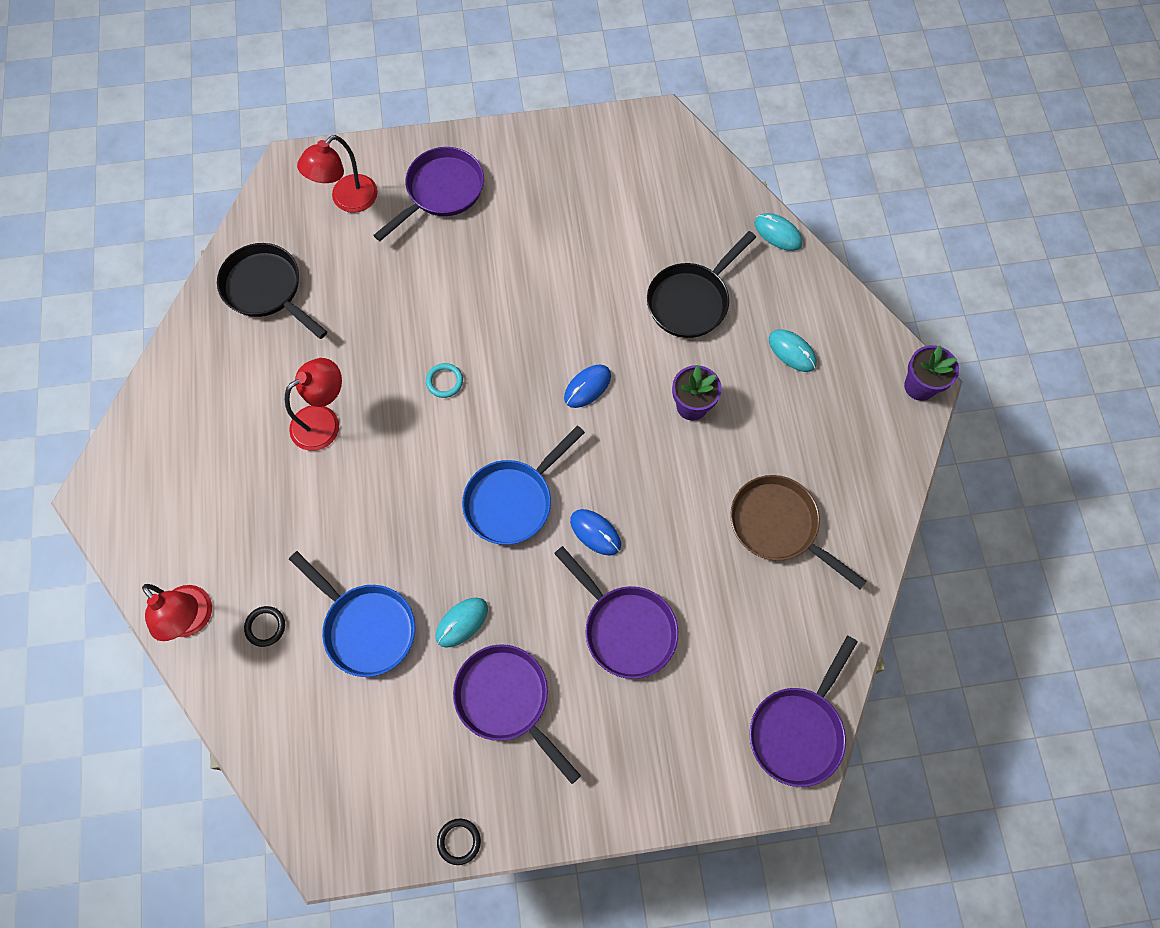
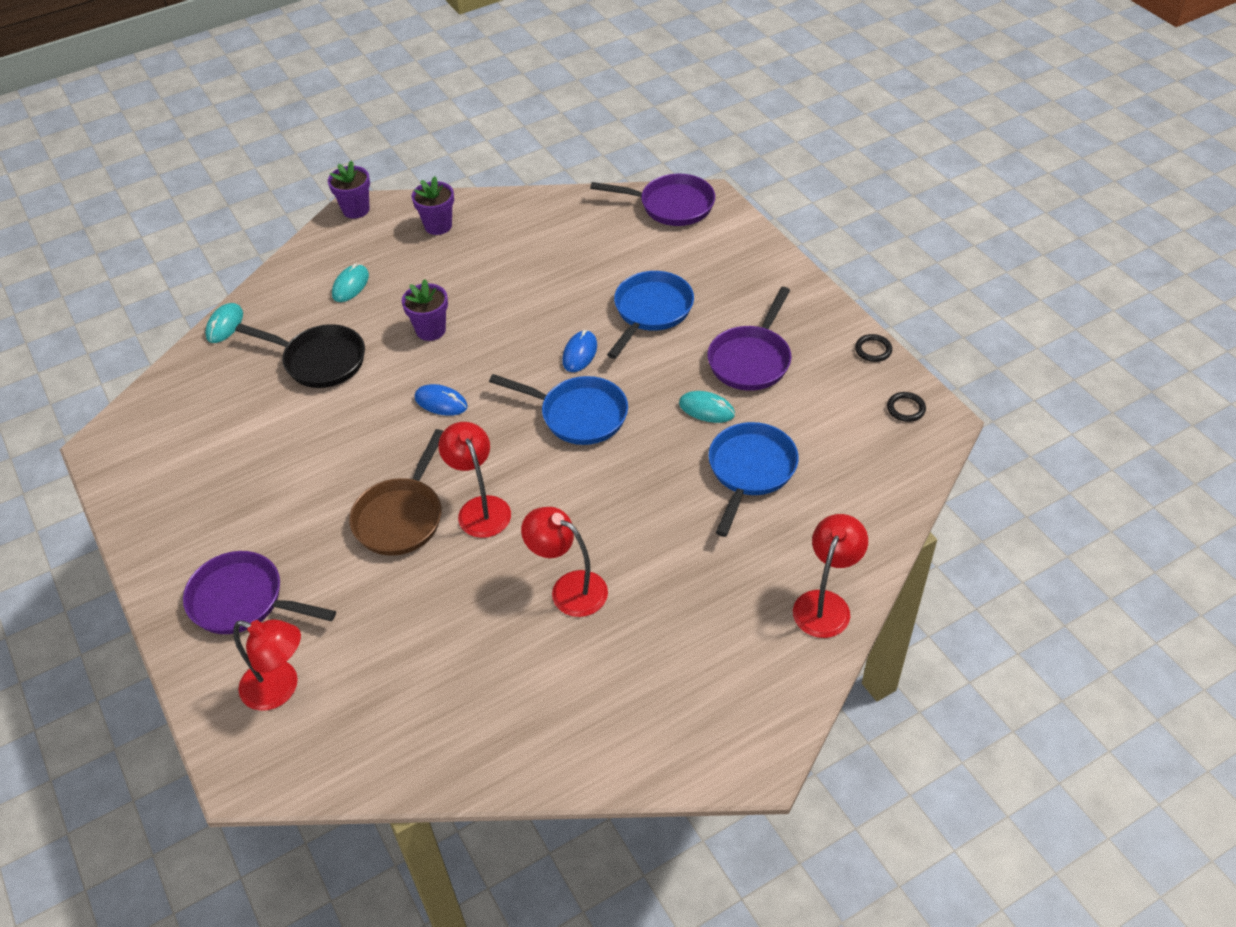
camera: 110 degrees left, 20 degrees down
black pan [217,243,327,339] -> none
black ring [244,606,285,647] -> black ring moved to [887,392,926,422]
turquoise ring [426,363,463,398] -> red lamp [438,422,511,538]
purple pan [554,546,678,679] -> blue pan [607,271,694,359]
brown pan [730,475,867,589] -> brown pan moved to [349,429,443,556]
none -> purple flower pot [412,176,454,235]

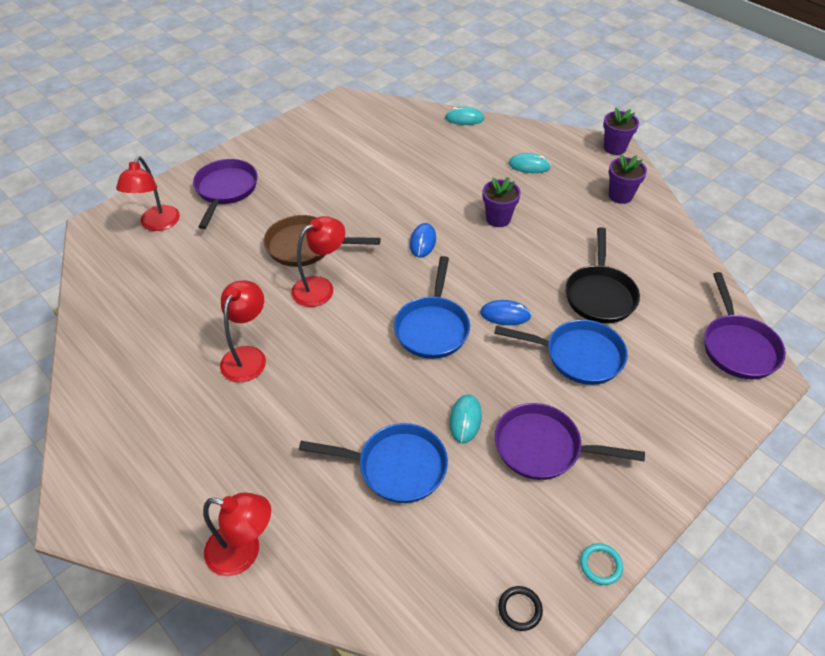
camera: 75 degrees right, 0 degrees up
black pan [235,324,365,388] -> black pan moved to [565,227,640,324]
black ring [855,334,892,362] -> turquoise ring [580,543,623,585]

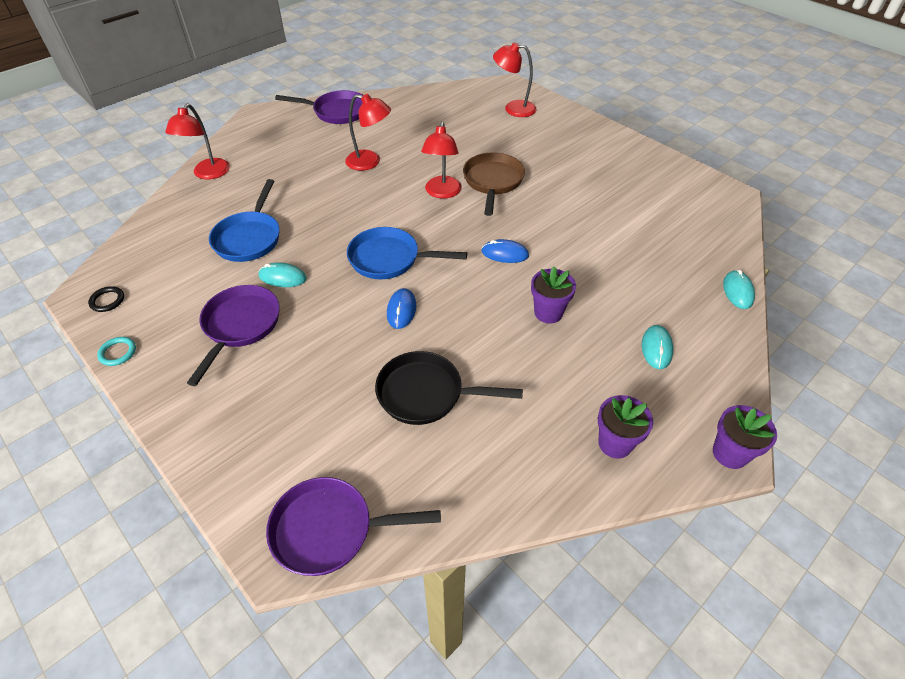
camera: 90 degrees right, 0 degrees up
purple pan [193,159,257,229] -> purple pan moved to [275,90,363,124]
red lamp [291,216,345,307] -> red lamp turned 45 degrees clockwise [421,121,461,199]
blue pan [494,320,628,385] -> none

